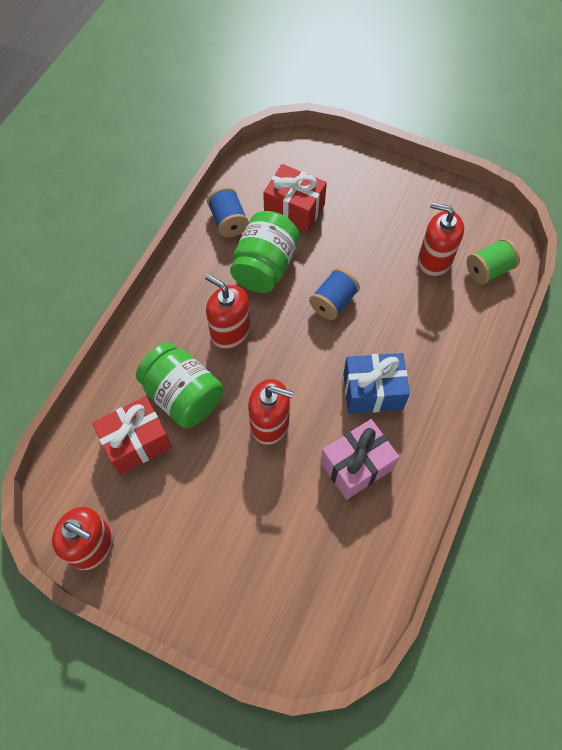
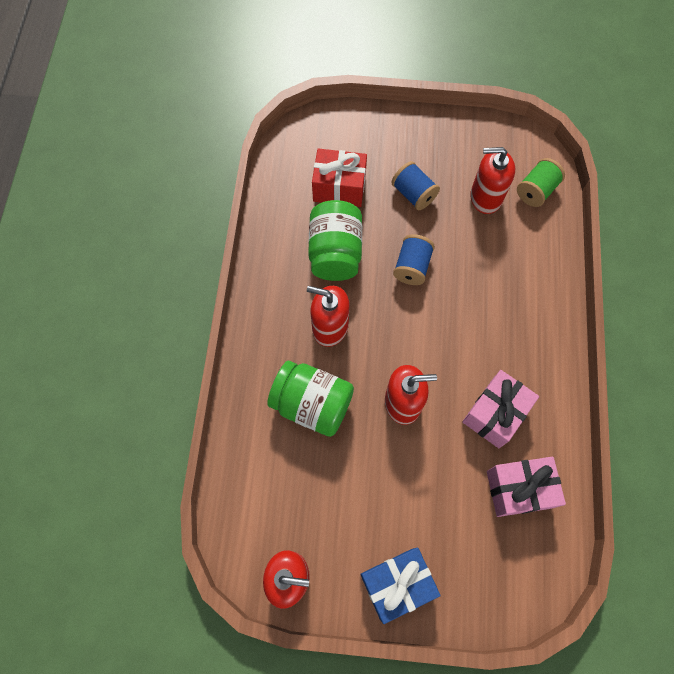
camera: 20 degrees left, 5 degrees up
red gift [92,396,172,474] -> none
blue spool [207,187,249,237] -> blue spool moved to [391,161,440,210]
blue gift [343,353,410,414] -> blue gift moved to [360,548,441,624]
none -> pink gift [487,457,566,517]

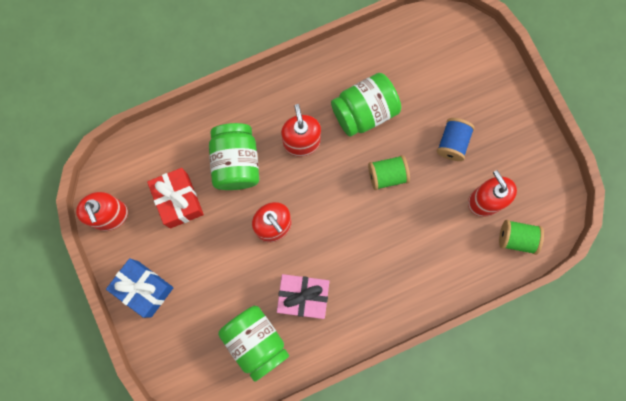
camera: 60 degrees right, 10 degrees up
red gift [312,149,367,207] -> red gift moved to [147,168,204,228]
blue spool [393,234,435,285] -> green spool [368,155,410,190]
pink gift [487,457,566,517] -> green jar [218,306,289,382]

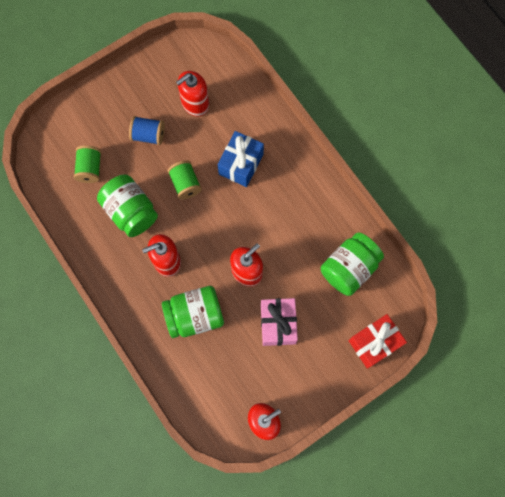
camera: 100 degrees left, 5 degrees down
blue gift [106,258,174,318] -> blue gift moved to [217,131,264,187]
red gift [147,168,204,228] -> red gift moved to [349,314,407,369]
pink gift [277,274,329,319] -> pink gift moved to [261,298,298,346]
green spool [499,220,544,255] -> green spool moved to [74,145,101,183]

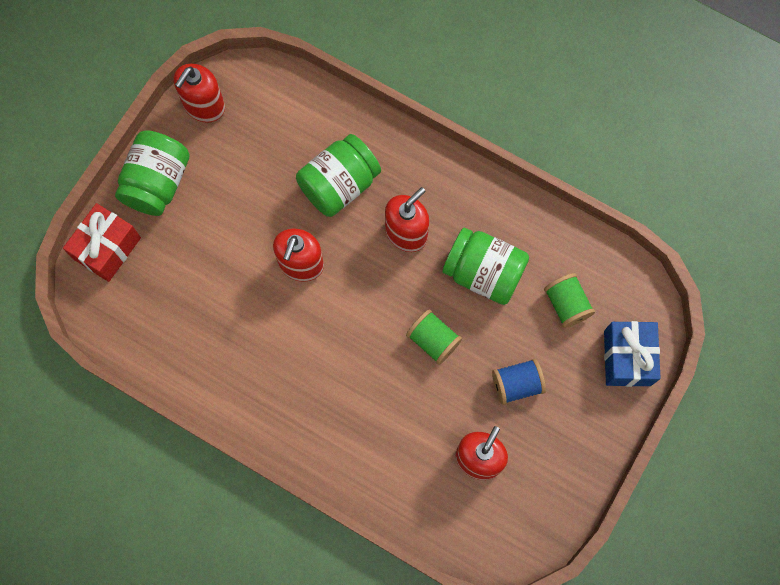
camera: 155 degrees right, 0 degrees up
blue gift [217,131,264,187] -> blue gift moved to [604,321,661,387]
pink gift [261,298,298,346] -> none
green jar [321,232,384,296] -> green jar moved to [115,130,190,216]

